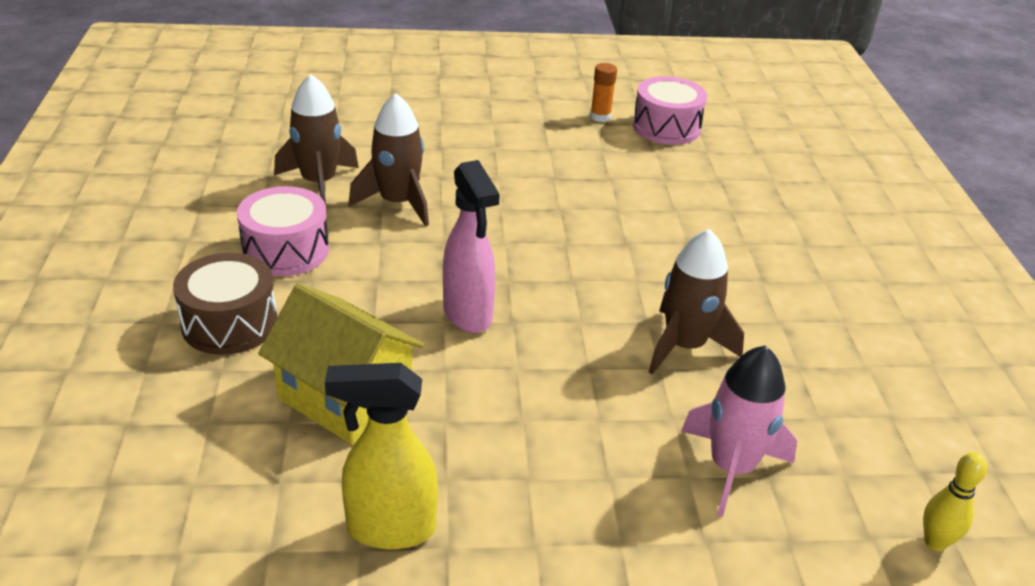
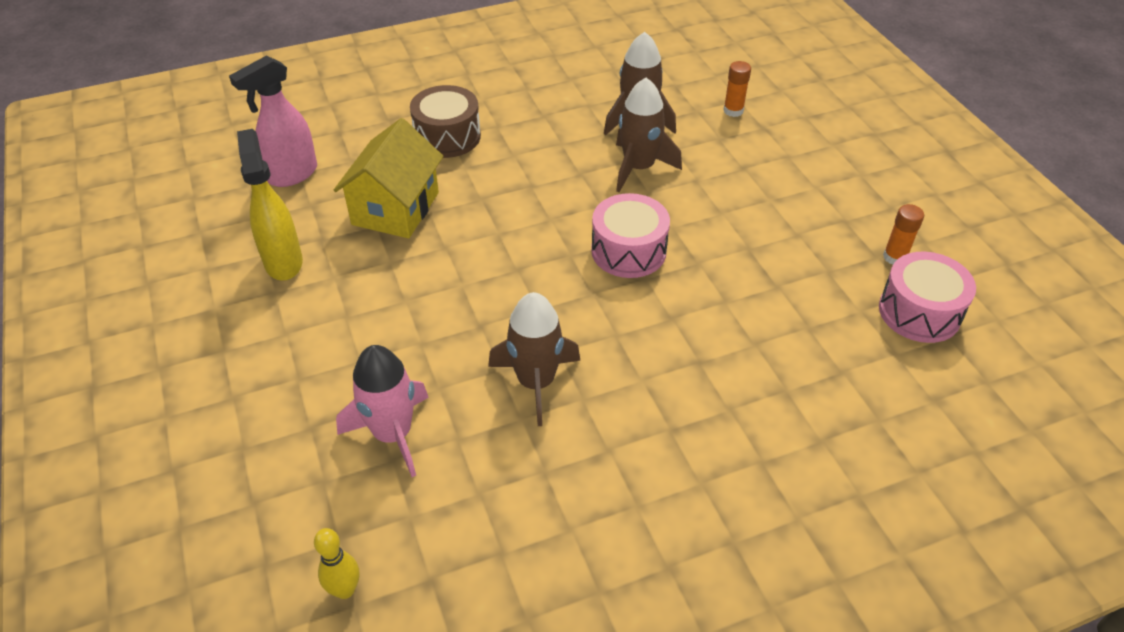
camera: 75 degrees right, 10 degrees up
pink drum [237,186,329,276] -> pink drum moved to [591,193,670,278]
pink spray bottle [443,160,500,333] -> pink spray bottle moved to [229,55,317,187]
none -> orange glue stick [723,61,751,117]

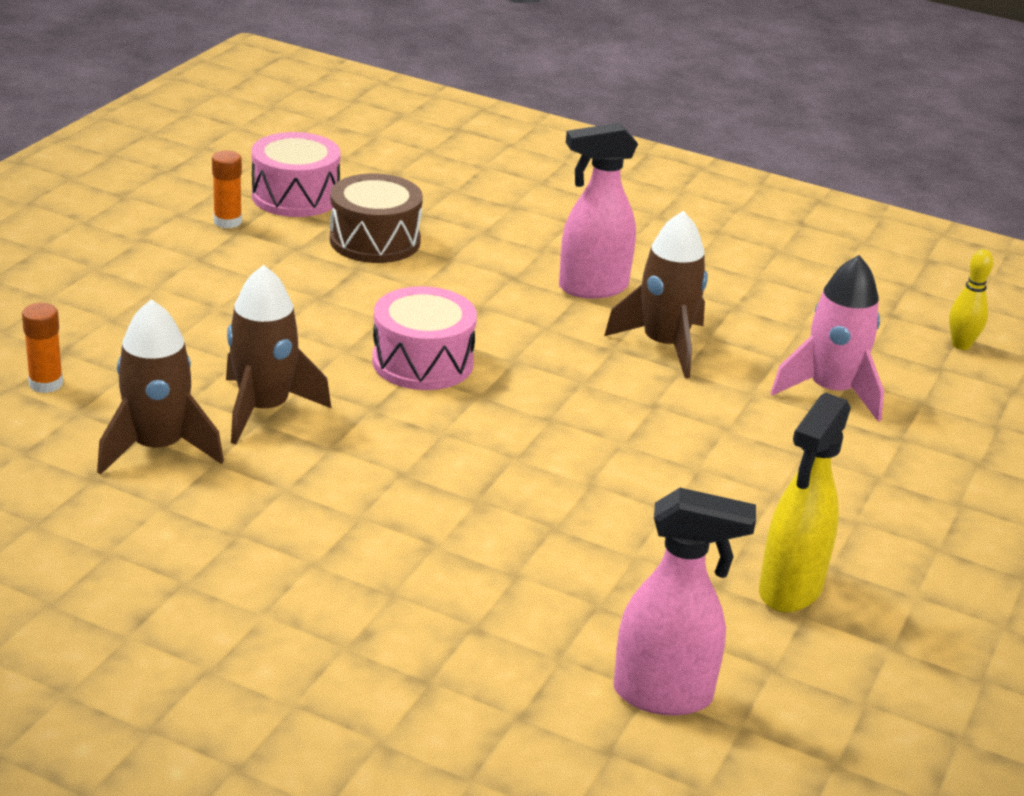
camera: 135 degrees left, 15 degrees down
yellow house [333,118,444,238] -> none
brown drum [410,85,481,158] -> brown drum moved to [330,174,423,263]
none -> pink spray bottle [559,123,638,299]

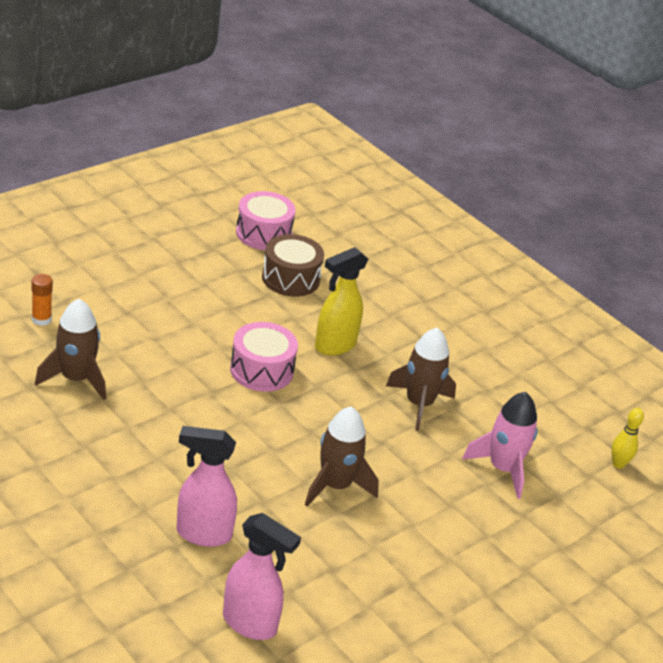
camera: 20 degrees right, 5 degrees up
orange glue stick [212,151,242,228] -> none
brown rocket [226,265,331,444] -> brown rocket moved to [305,406,379,507]
pink spray bottle [559,123,638,299] -> pink spray bottle moved to [176,426,237,547]
yellow spray bottle [759,392,851,613] -> yellow spray bottle moved to [315,247,368,356]

